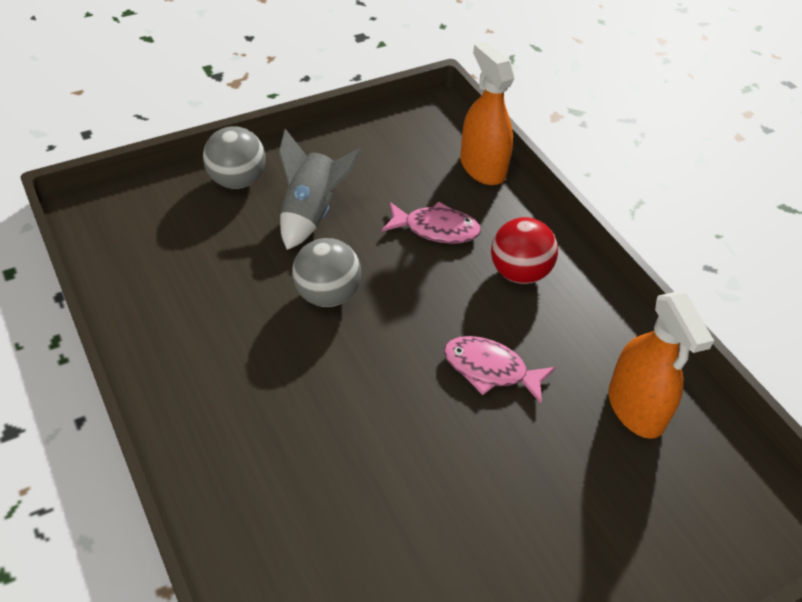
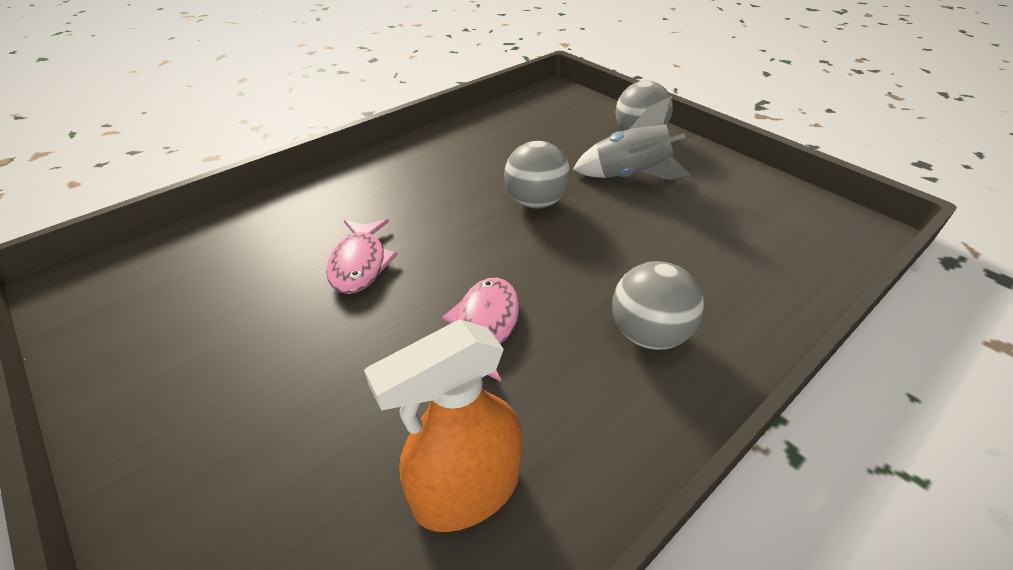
camera: 80 degrees right, 5 degrees down
pink fish [382,201,481,244] -> pink fish moved to [326,219,398,294]
orange spray bottle [460,42,515,185] -> none
red ball [491,217,558,284] -> grey ball [612,261,704,350]

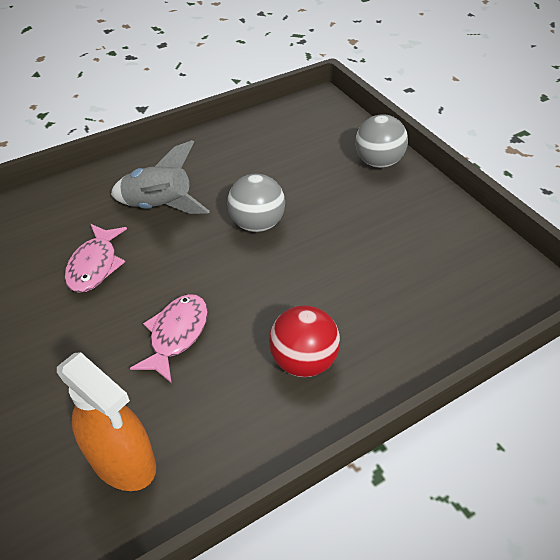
camera: 10 degrees right, 5 degrees up
orange spray bottle [364,320,523,532] -> orange spray bottle turned 120 degrees counterclockwise [57,352,156,491]
grey rocket [573,96,690,179] -> grey rocket moved to [111,140,210,214]
grey ball [612,261,704,350] -> red ball [269,306,340,377]

